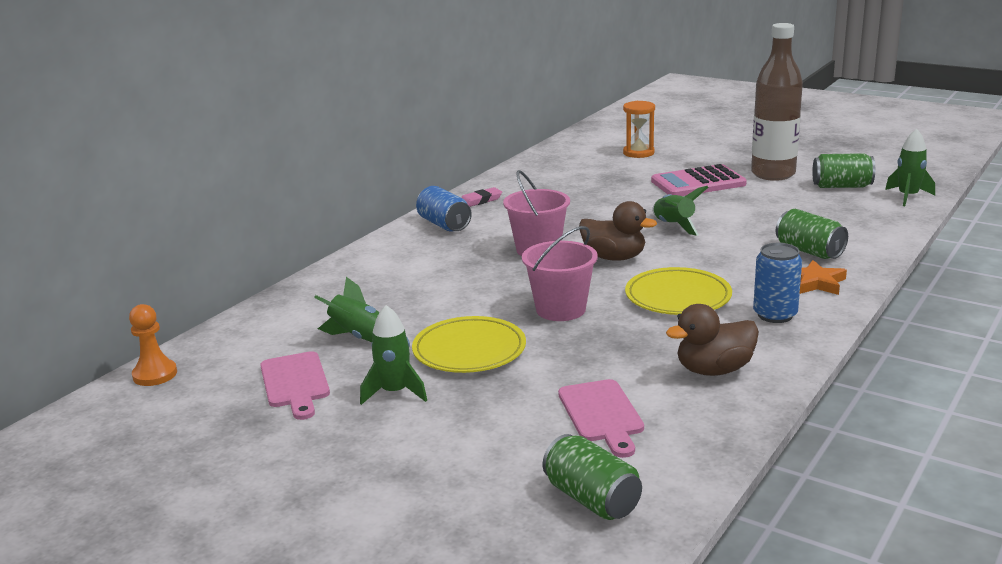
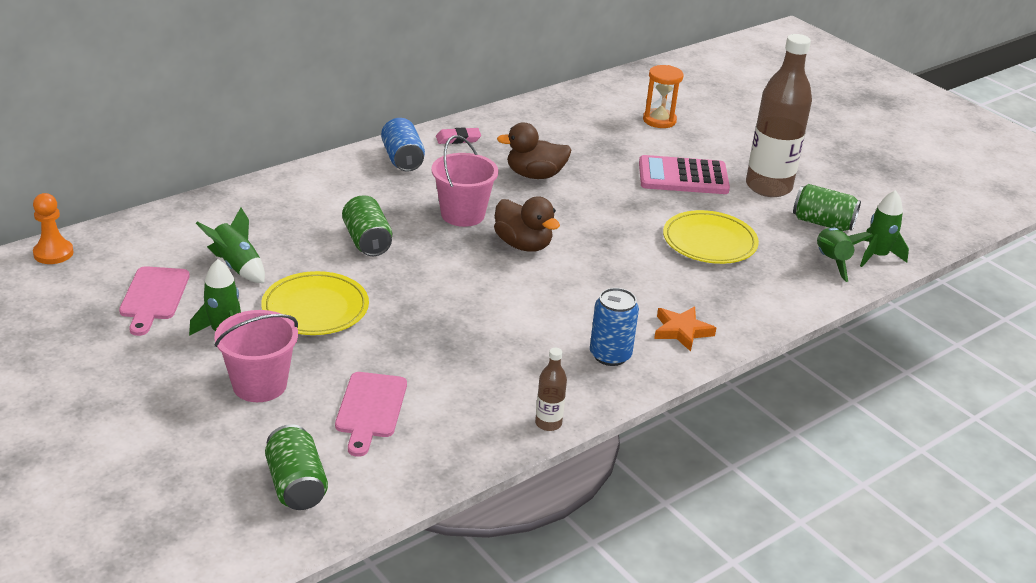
camera: 15 degrees right, 10 degrees up
pink bucket [522,226,598,321] -> pink bucket moved to [215,310,298,402]
yellow plate [625,267,732,315] -> yellow plate moved to [663,210,759,264]
green rocket [652,186,709,236] -> green rocket moved to [817,228,873,282]
brown duck [666,304,759,376] -> brown duck moved to [497,123,571,179]
green can [776,209,848,259] -> green can moved to [342,195,392,256]
none -> brown bottle [535,348,567,431]

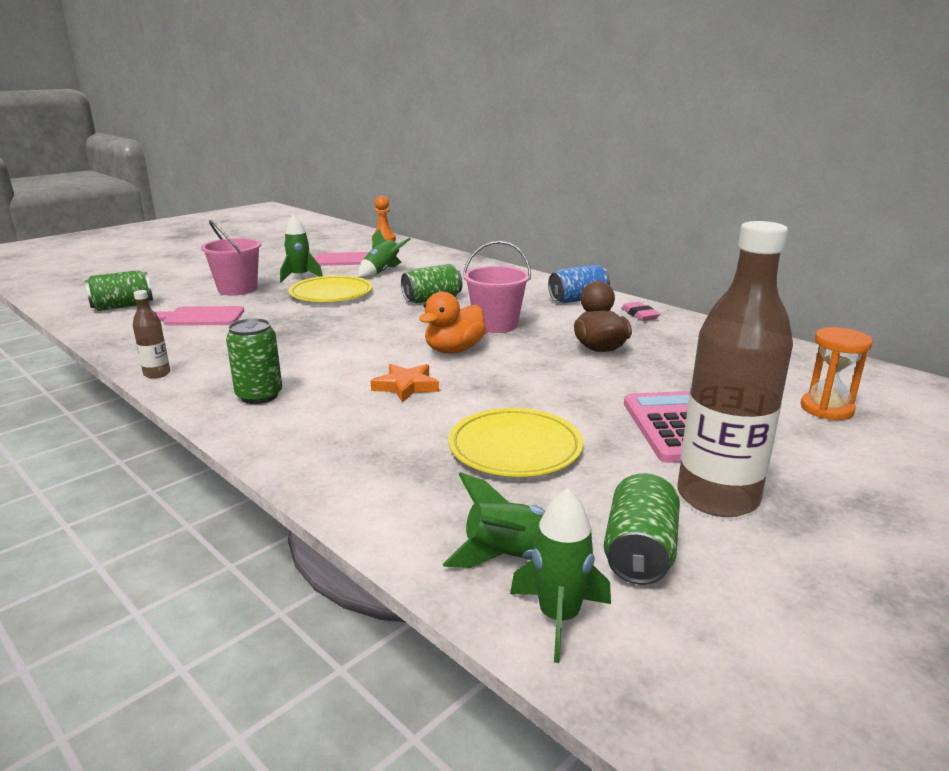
camera: 85 degrees right, 10 degrees down
brown duck [494,196,560,252] -> orange duck [419,292,486,354]
blue can [590,288,639,366] -> green can [226,318,282,404]
orange star [654,306,716,352] -> orange star moved to [371,364,439,402]

